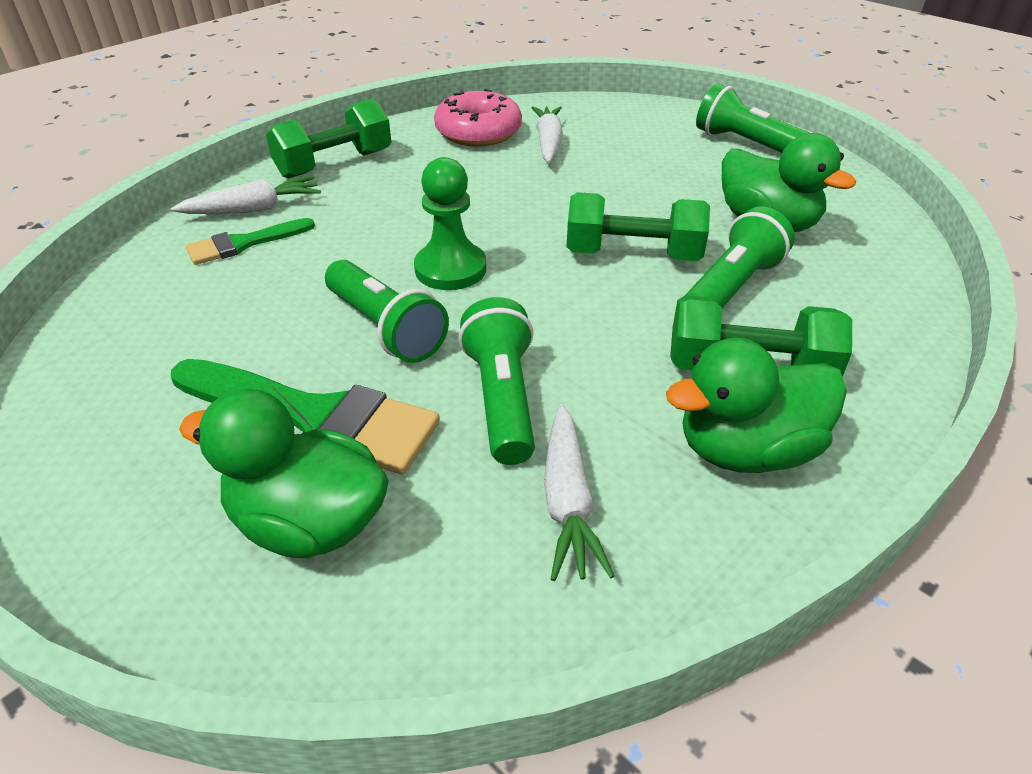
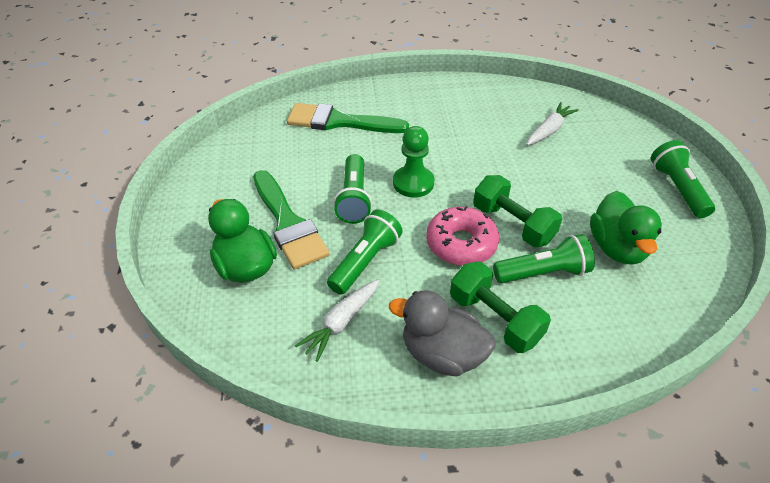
camera: 40 degrees right, 5 degrees up
white carrot [171,176,321,214] -> none
green brush [186,218,315,265] -> green brush [287,103,409,133], size x1.78
green dumbbell [266,99,391,179] -> none
pink donut [434,89,522,147] -> pink donut moved to [426,206,499,266]
green duck [666,337,847,473] -> grey duck [389,290,496,377]

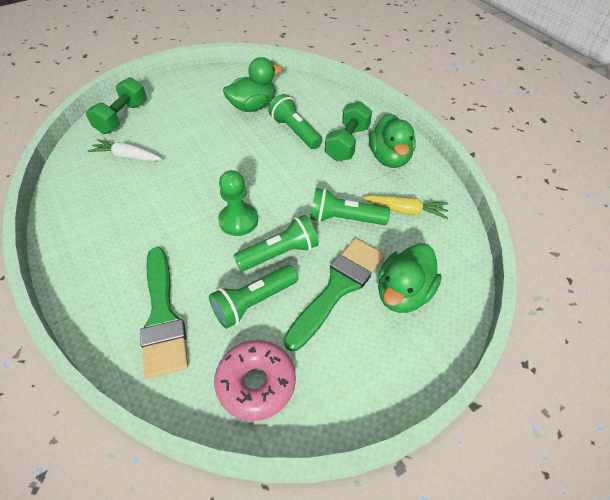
camera: 115 degrees left, 5 degrees up
white carrot [295,279,380,362] -> yellow carrot [363,195,448,219]
grey duck [389,290,496,377] -> green duck [369,113,416,168]
pink donut [426,206,499,266] -> pink donut moved to [214,340,296,421]
green dumbbell [473,175,562,247] -> green dumbbell moved to [86,77,147,134]
green flashlight [651,140,715,218] -> green flashlight moved to [209,265,298,329]

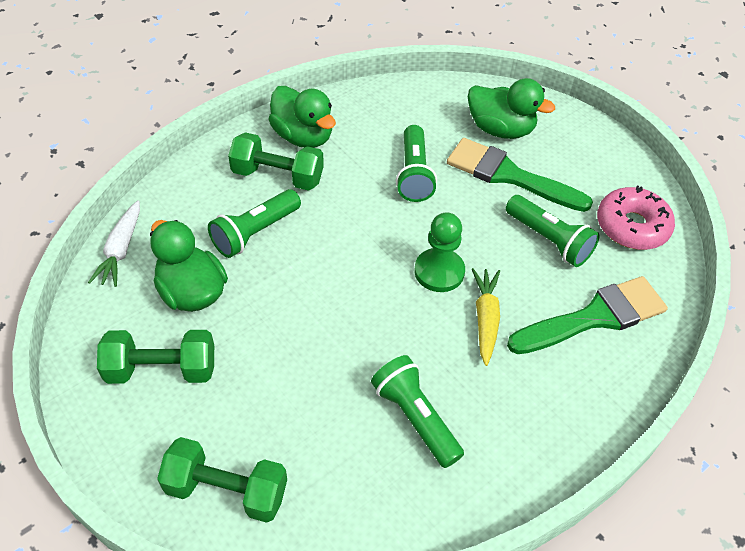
camera: 100 degrees left, 0 degrees up
white carrot [88,139,162,161] -> white carrot moved to [88,200,140,287]
green flashlight [233,215,319,271] -> green flashlight moved to [371,355,464,468]
yellow carrot [363,195,448,219] -> yellow carrot moved to [472,268,500,366]
green duck [369,113,416,168] -> green duck turned 60 degrees clockwise [268,86,336,148]
none -> green dumbbell [97,330,214,384]

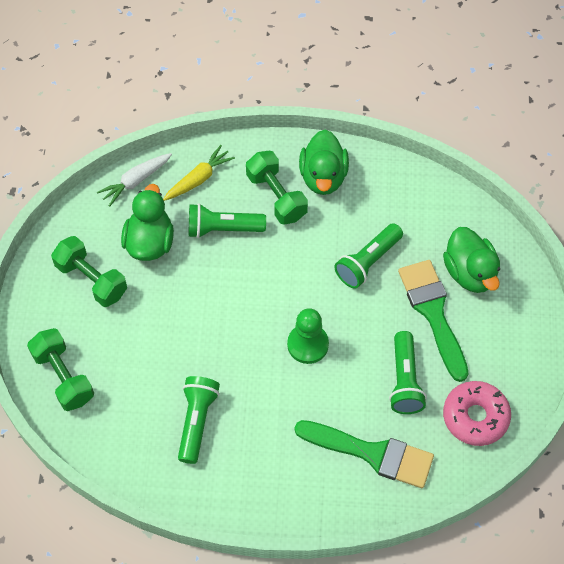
camera: 45 degrees right, 10 degrees up
yellow carrot [472,268,500,366] -> yellow carrot moved to [163,145,235,201]

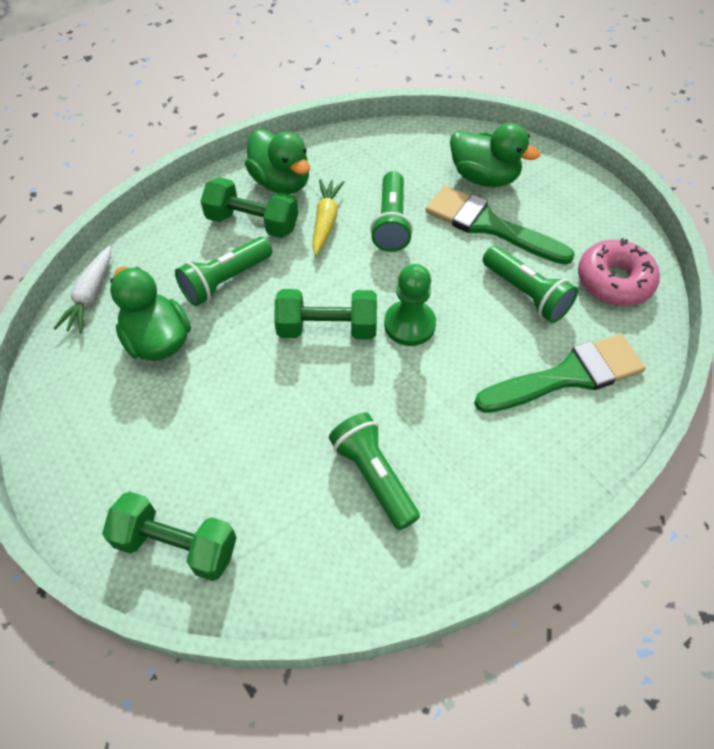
camera: 40 degrees left, 5 degrees down
green dumbbell [51,236,127,307] -> green dumbbell moved to [274,289,377,339]
yellow carrot [163,145,235,201] -> yellow carrot moved to [312,179,344,256]

